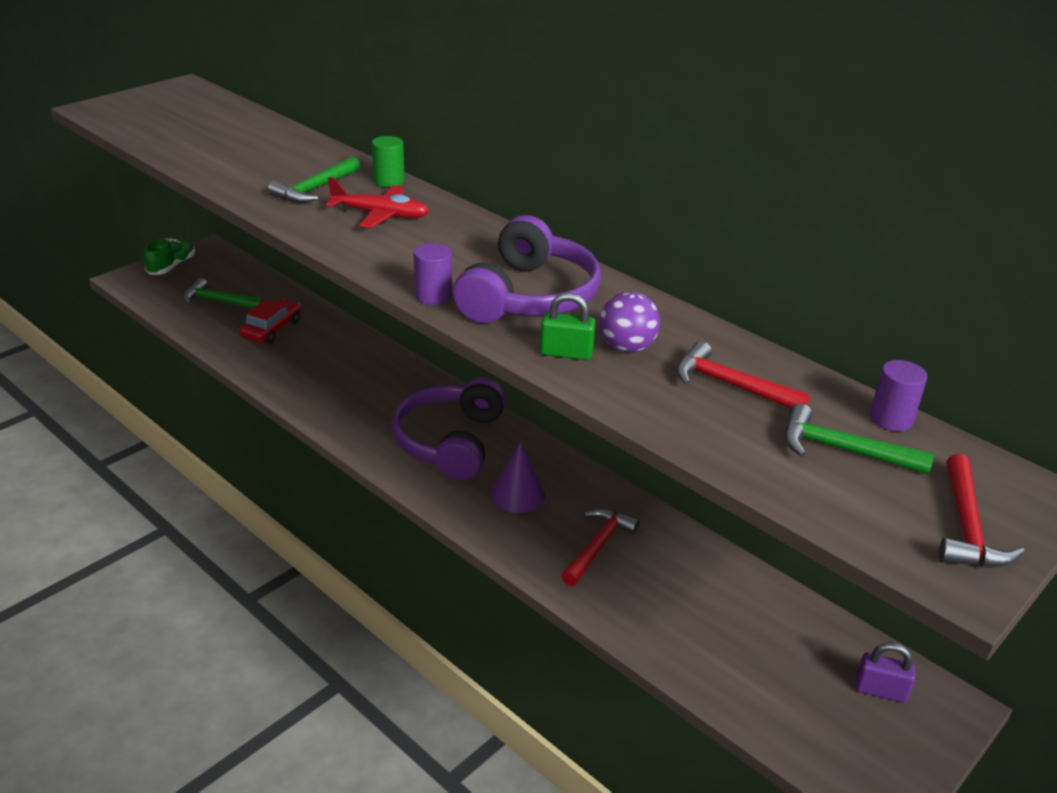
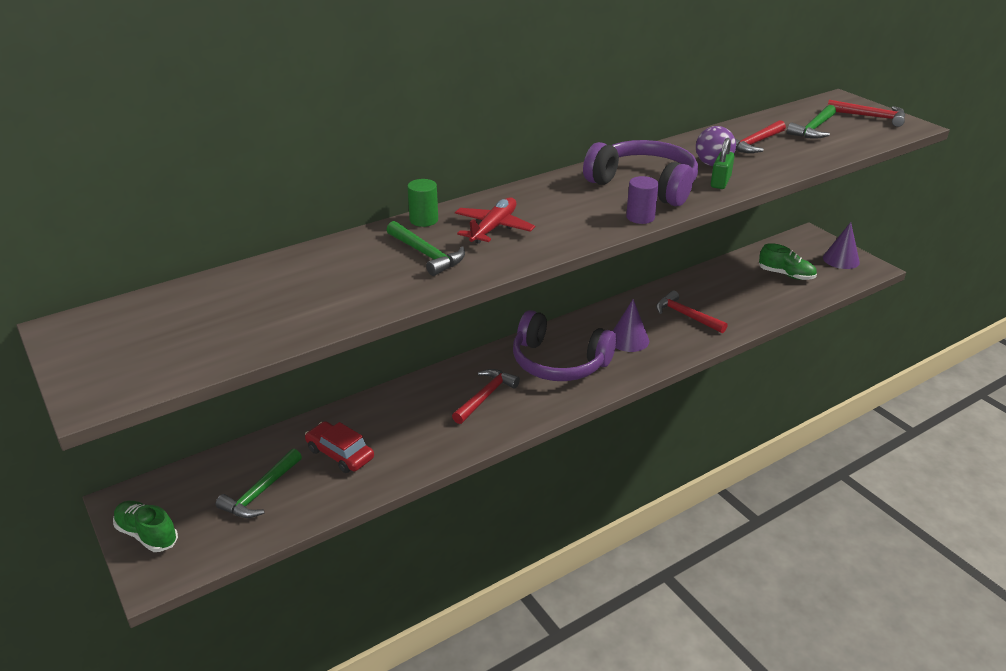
camera: 75 degrees left, 0 degrees up
purple padlock [855,642,916,703] -> none
purple cylinder [870,360,927,431] -> none
none -> red hammer [452,369,520,424]
none -> green shoe [759,243,817,280]
none -> purple cone [823,222,860,269]

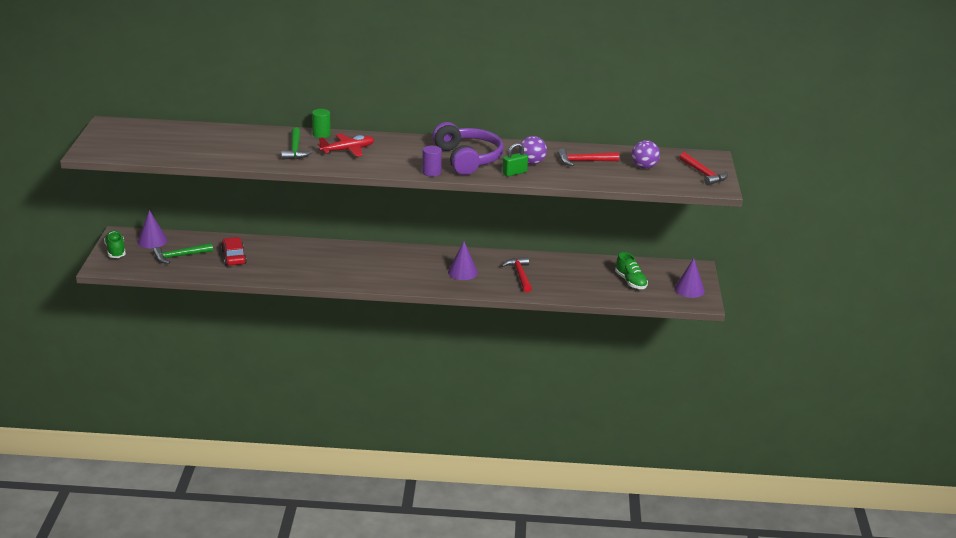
camera: 35 degrees right, 5 degrees down
red hammer [452,369,520,424] -> none
purple headphones [513,310,616,381] -> none
green hammer [787,105,836,139] -> purple ball [632,140,660,169]
none -> purple cone [138,210,167,248]

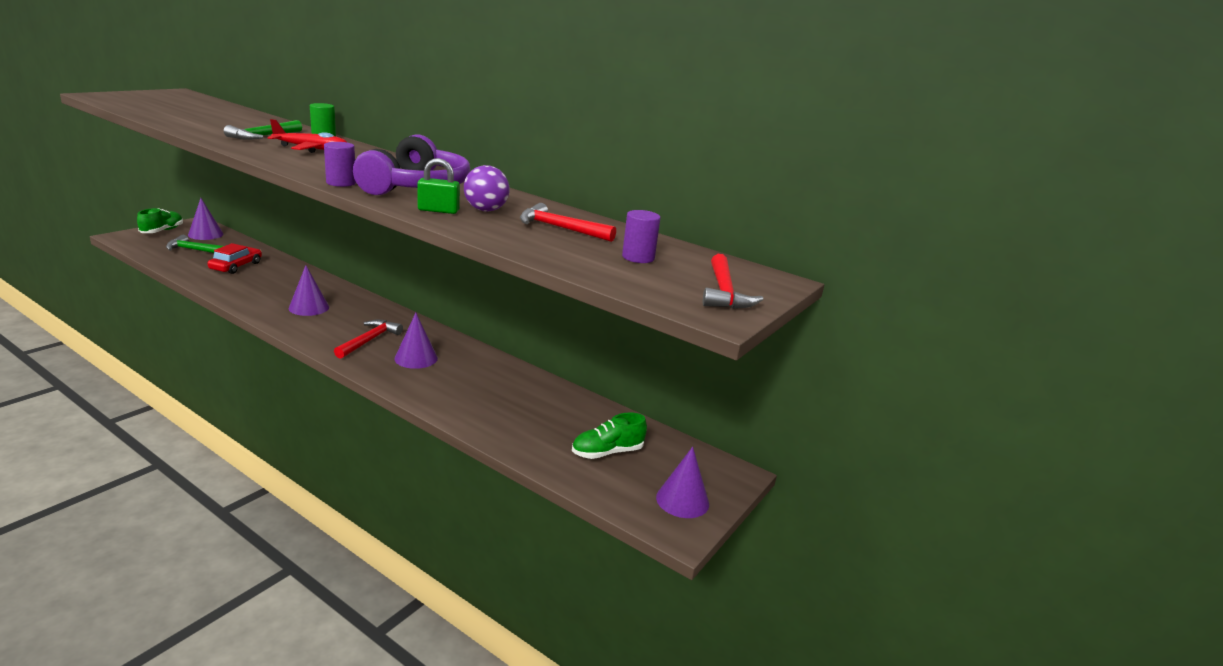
camera: 30 degrees right, 5 degrees down
red hammer [502,257,532,293] -> red hammer moved to [334,320,403,359]
green shoe [615,252,648,289] -> green shoe turned 60 degrees clockwise [572,413,647,459]
purple ball [632,140,660,169] -> purple cylinder [622,210,660,263]
none -> purple cone [289,265,329,316]

